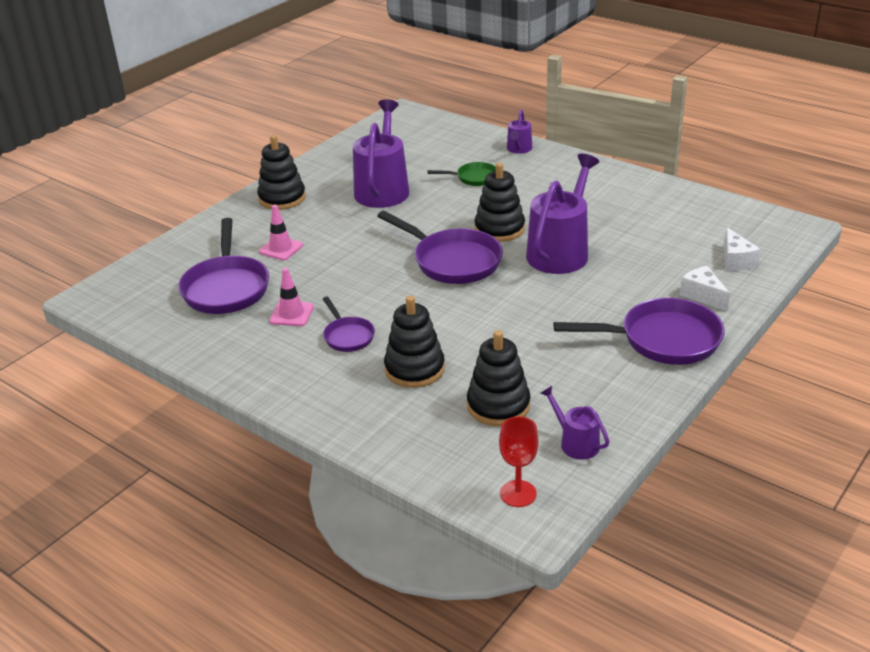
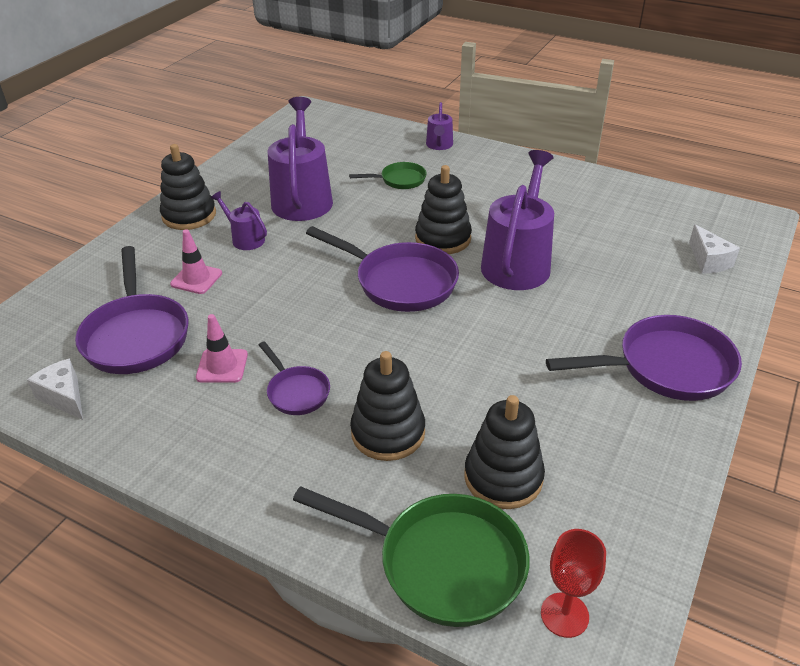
camera: 10 degrees left, 5 degrees up
purple watering can [541,386,610,460] -> purple watering can moved to [211,191,267,250]
white cheese [680,266,730,311] -> white cheese moved to [27,359,83,420]
none -> green pan [293,486,530,627]

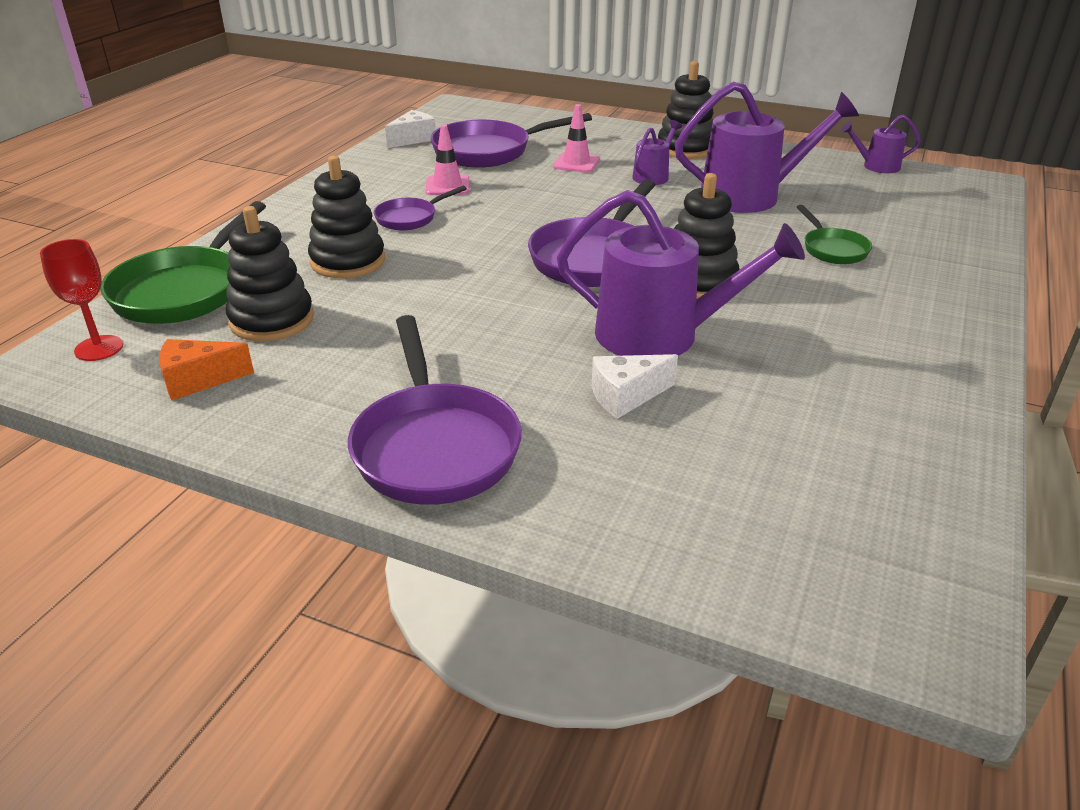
camera: 85 degrees right, 5 degrees down
purple watering can [426,102,453,150] -> purple watering can moved to [840,115,921,173]
white cheese [689,224,740,273] -> white cheese moved to [592,354,678,419]
none -> orange cheese [159,339,254,401]

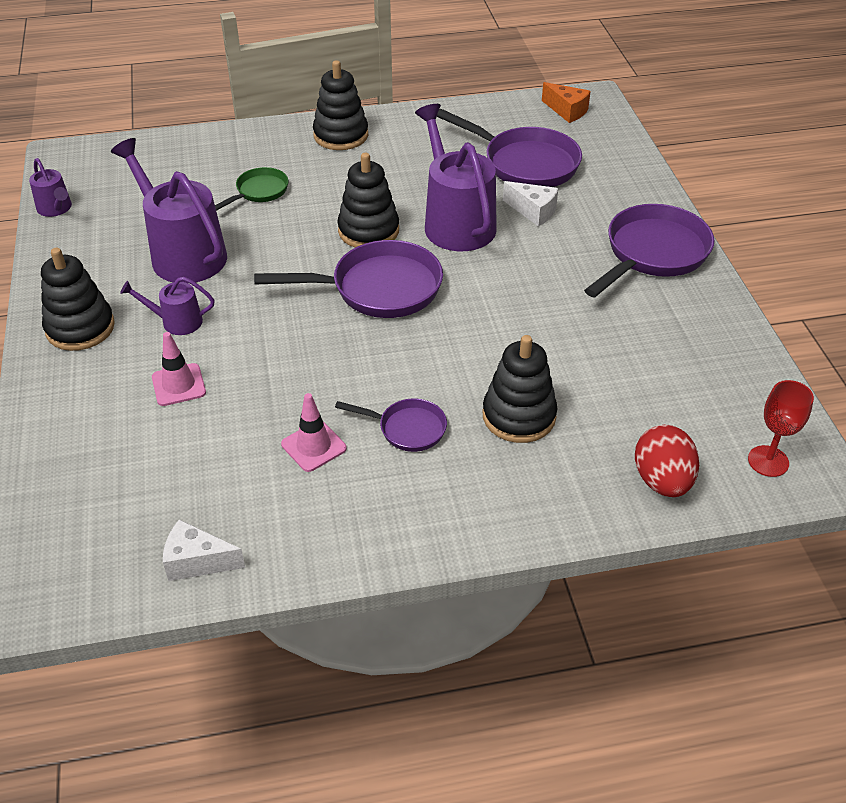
camera: 125 degrees left, 10 degrees up
green pan [100,201,266,324] -> red egg [635,425,699,497]
orange cheese [159,339,254,401] -> orange cheese moved to [542,82,591,123]
black stacking toy [226,206,314,341] -> black stacking toy moved to [313,60,368,150]
purple pan [430,113,592,168] -> purple pan moved to [437,109,582,187]

